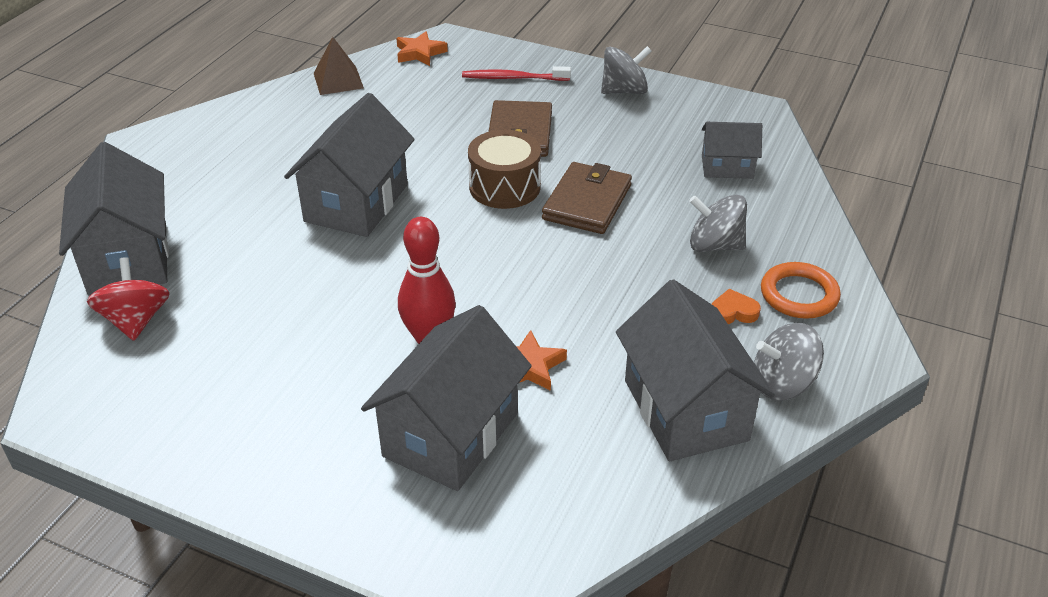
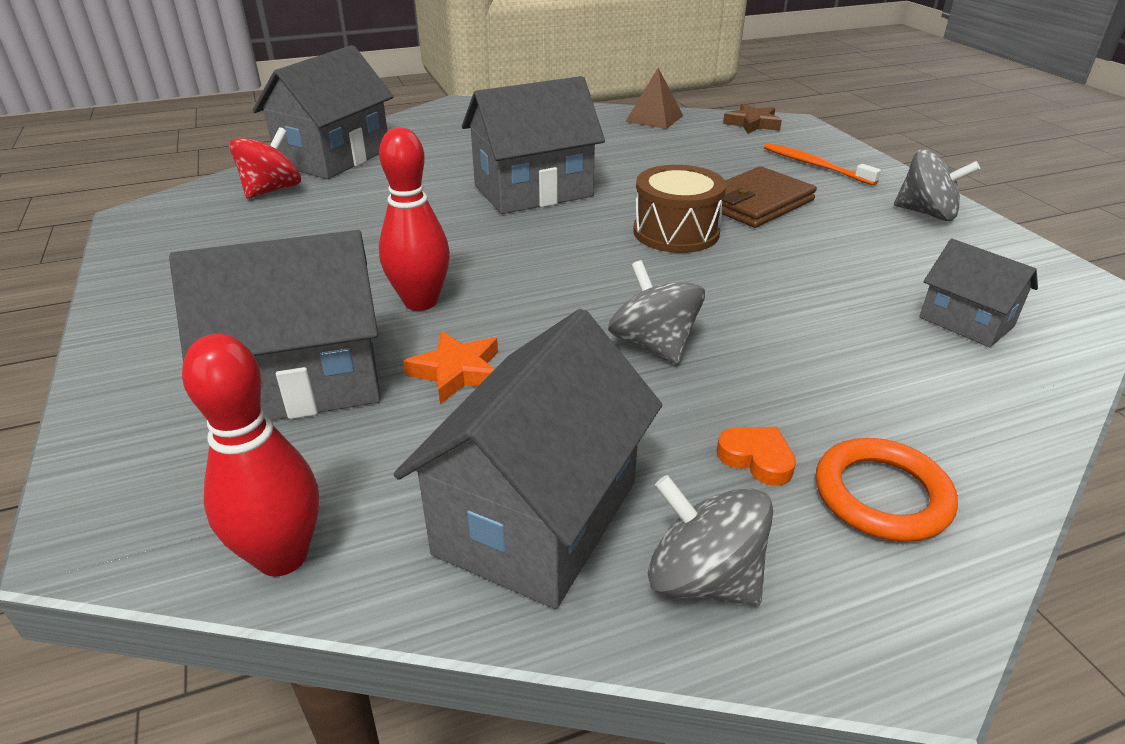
camera: 45 degrees right, 5 degrees down
orange star [396,31,448,66] -> brown star [723,104,782,134]
red toothbrush [462,66,571,81] -> orange toothbrush [764,143,881,185]
brown wallet [542,162,632,234] -> none
grey spinning top [689,195,747,252] -> grey spinning top moved to [608,260,705,364]
none -> red bowling pin [182,334,319,577]

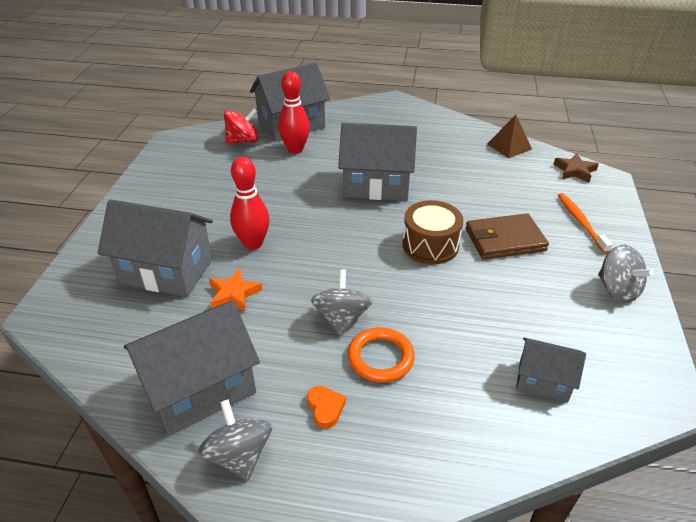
camera: 30 degrees right, 5 degrees up
red bowling pin [182,334,319,577] -> red bowling pin moved to [278,71,310,154]
orange ring [816,438,958,542] -> orange ring moved to [348,327,415,383]
grey house [919,239,1038,347] -> grey house turned 60 degrees counterclockwise [516,338,586,402]

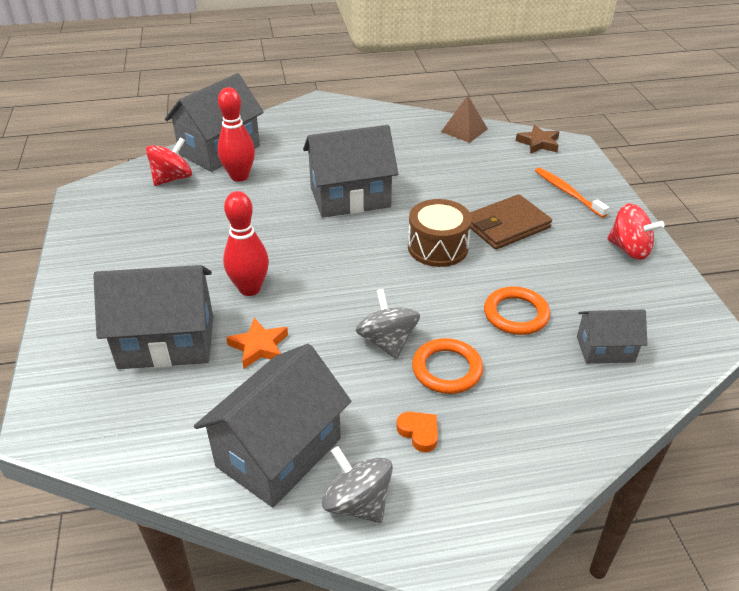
camera: 20 degrees left, 0 degrees up
grey spinning top [598,245,654,303] -> red spinning top [607,204,664,260]
none -> orange ring [484,286,550,335]

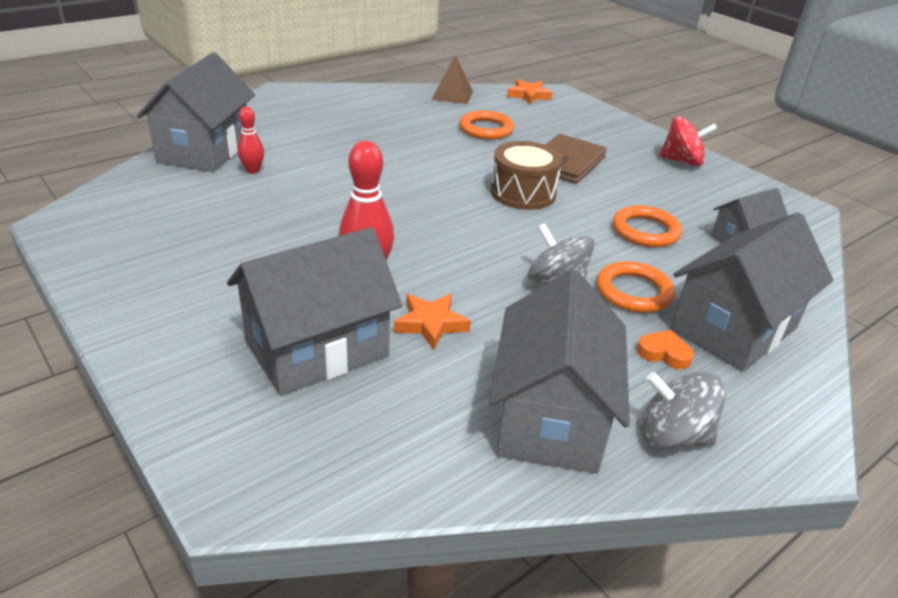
camera: 30 degrees left, 5 degrees down
red spinning top [146,137,192,186] -> none
red bowling pin [217,87,255,182] -> red bowling pin [238,106,264,174], size x0.58
grey house [303,125,398,218] -> grey house moved to [671,212,833,372]
brown star [516,125,559,154] -> orange star [507,79,553,104]
orange toothbrush [535,168,609,218] -> none
none -> orange ring [459,110,514,140]

